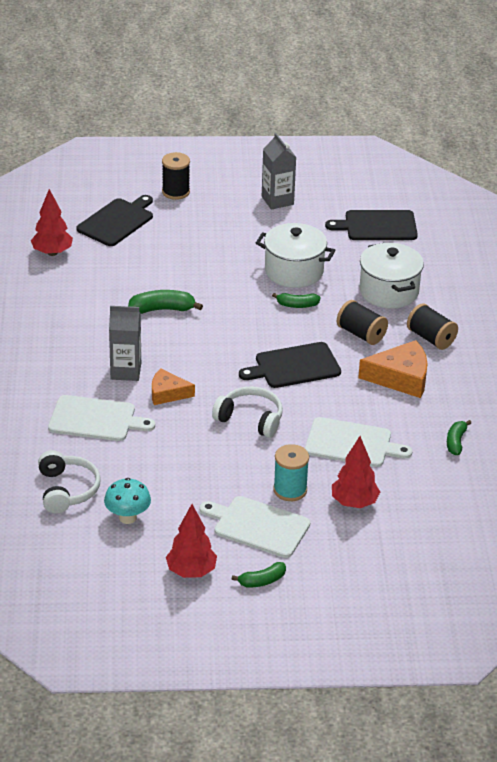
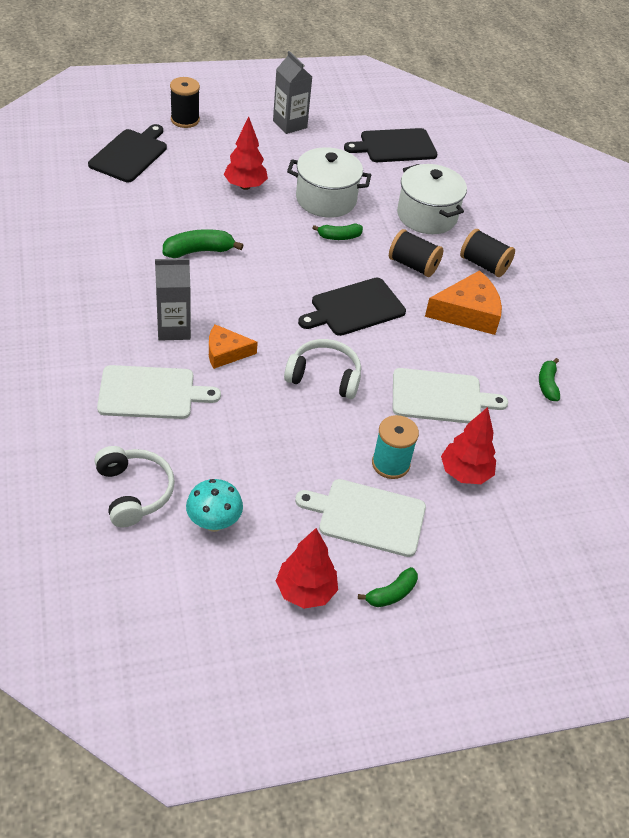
camera: 15 degrees left, 10 degrees up
red tree [31,189,73,256] -> red tree moved to [224,116,268,190]

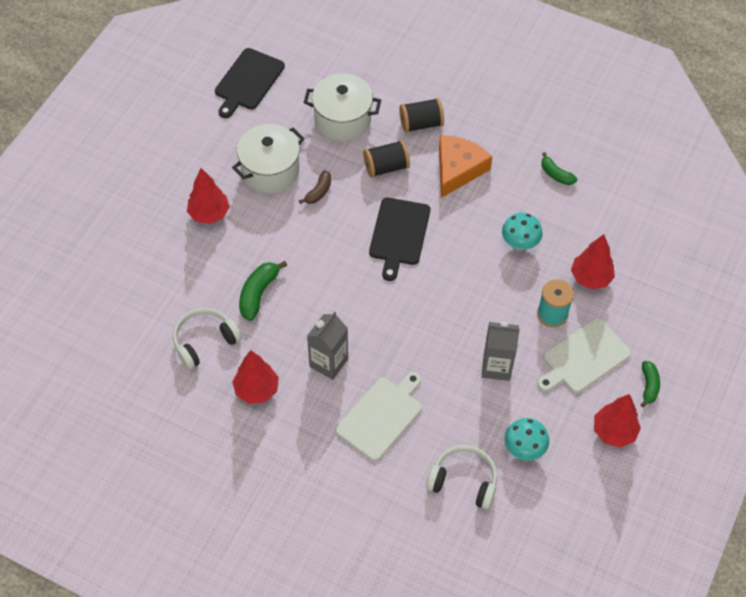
camera: 45 degrees left, 10 degrees up
black cutting board [88,124,167,182] -> none
black spool [170,77,200,128] -> none
orange cheese [209,324,258,369] -> none
grey carton [273,51,312,134] -> grey carton moved to [482,322,520,381]
white headphones [284,339,361,399] -> white headphones moved to [173,308,242,370]
green banana [312,224,363,240] -> brown banana [299,170,331,204]
white cutting board [393,368,508,423] -> turquoise mushroom [502,213,542,250]
none -> red tree [232,350,279,404]

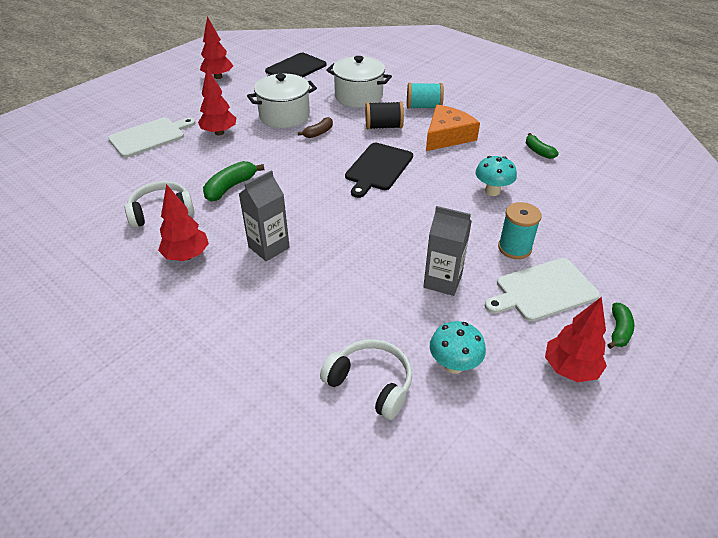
camera: 15 degrees right, 15 degrees down
white cutting board [335,372,422,461] -> white cutting board moved to [108,117,195,158]
black spool [399,98,444,133] -> turquoise spool [407,83,444,109]
red tree [571,234,615,289] -> red tree moved to [200,16,233,79]

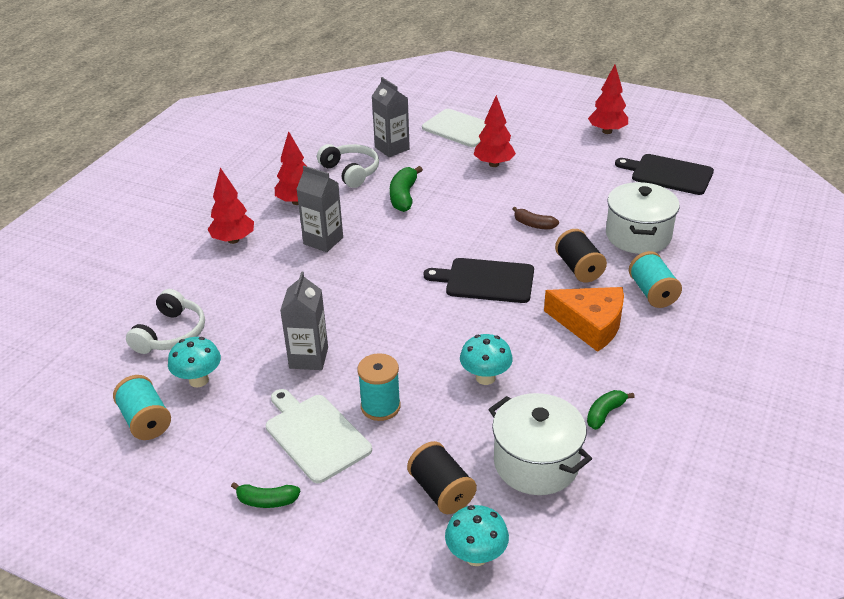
camera: 75 degrees right, 5 degrees down
green banana [203,161,265,202] -> green banana turned 105 degrees counterclockwise [390,166,423,212]
white pot [247,74,317,128] -> white pot moved to [488,393,592,495]
red tree [545,297,607,382] -> red tree moved to [207,168,254,244]
none -> turquoise spool [113,375,171,440]
none -> grey carton [372,77,410,157]
none -> black spool [407,441,477,514]
none -> turquoise mushroom [445,505,509,566]

